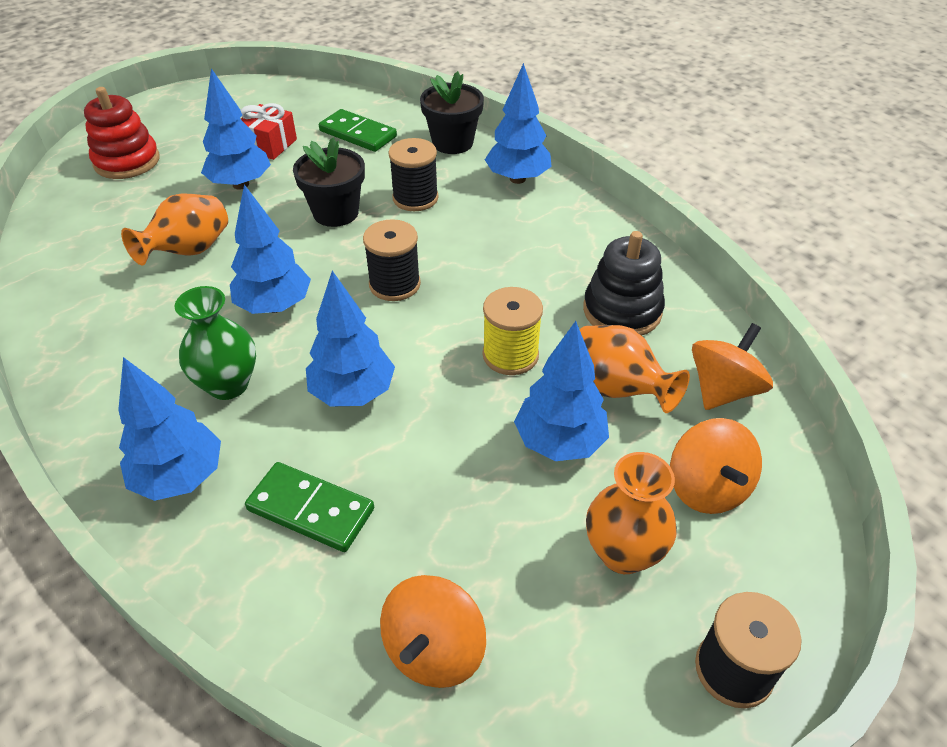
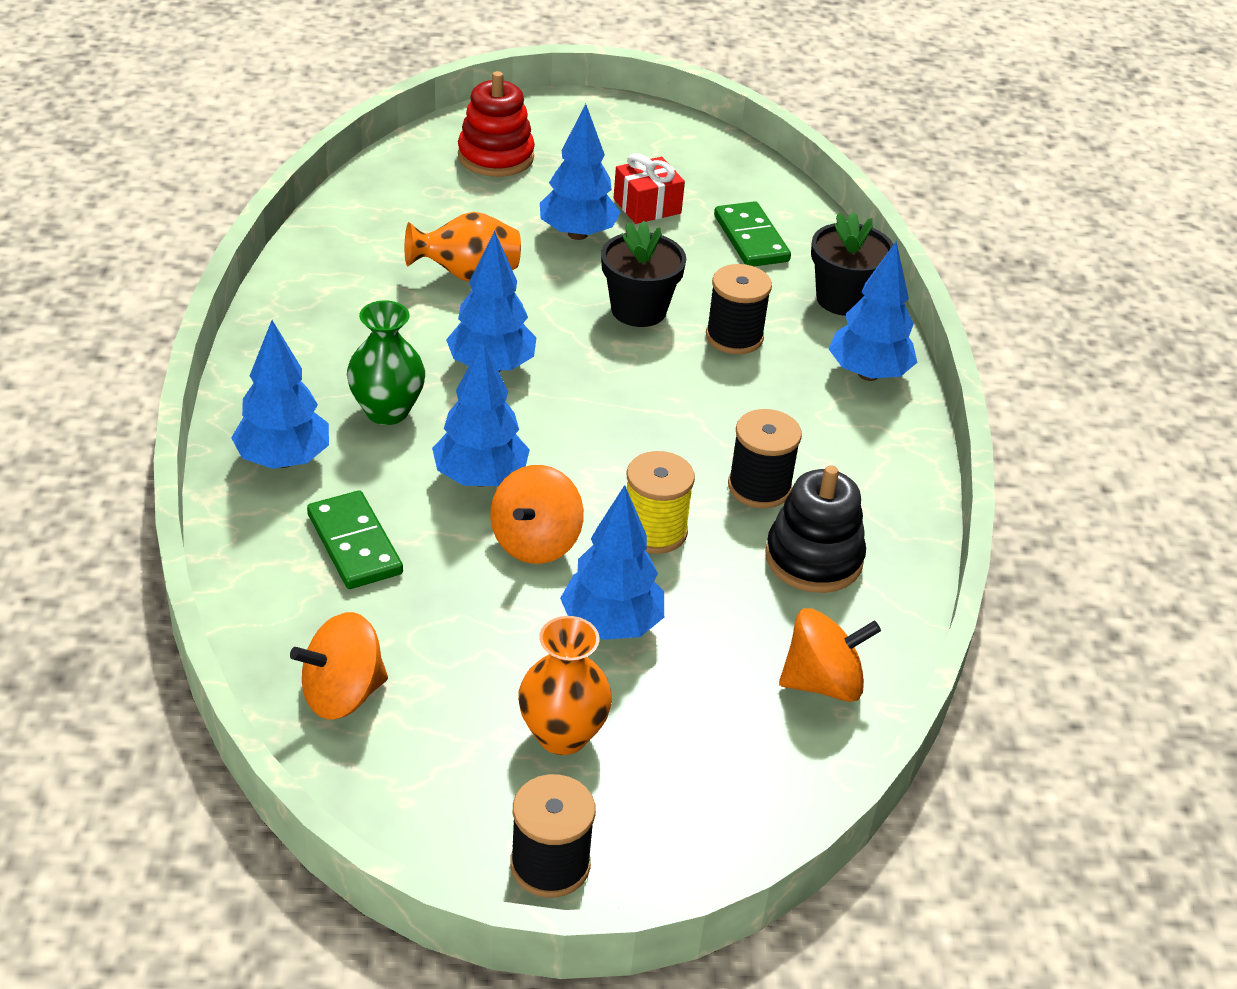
camera: 35 degrees right, 5 degrees down
black spool [363,219,421,301] -> black spool moved to [728,409,802,508]
orange vase [579,325,690,413] -> none
orange spinning top [670,418,762,514] -> orange spinning top moved to [490,465,584,564]

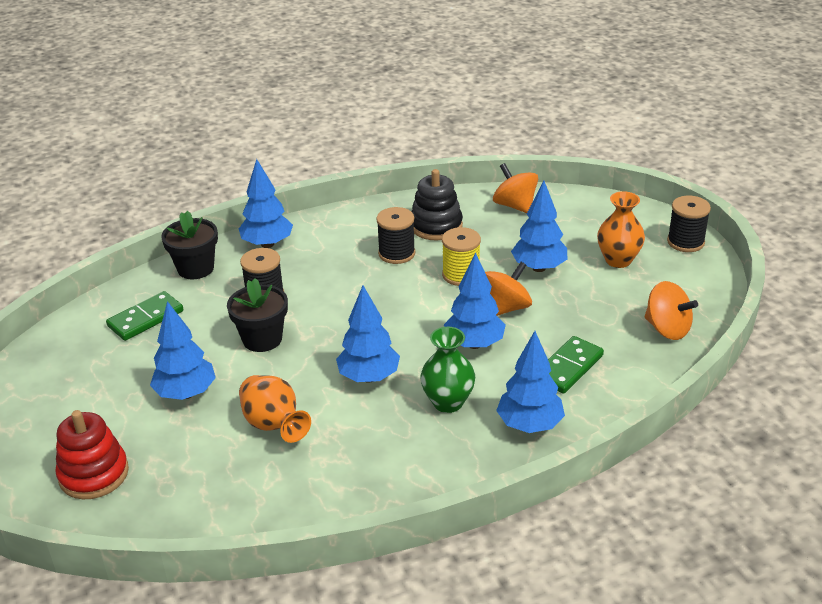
camera: 110 degrees left, 5 degrees down
orange spinning top [490,465,584,564] -> orange spinning top turned 45 degrees counterclockwise [485,262,532,316]
red gift [614,153,685,224] -> none

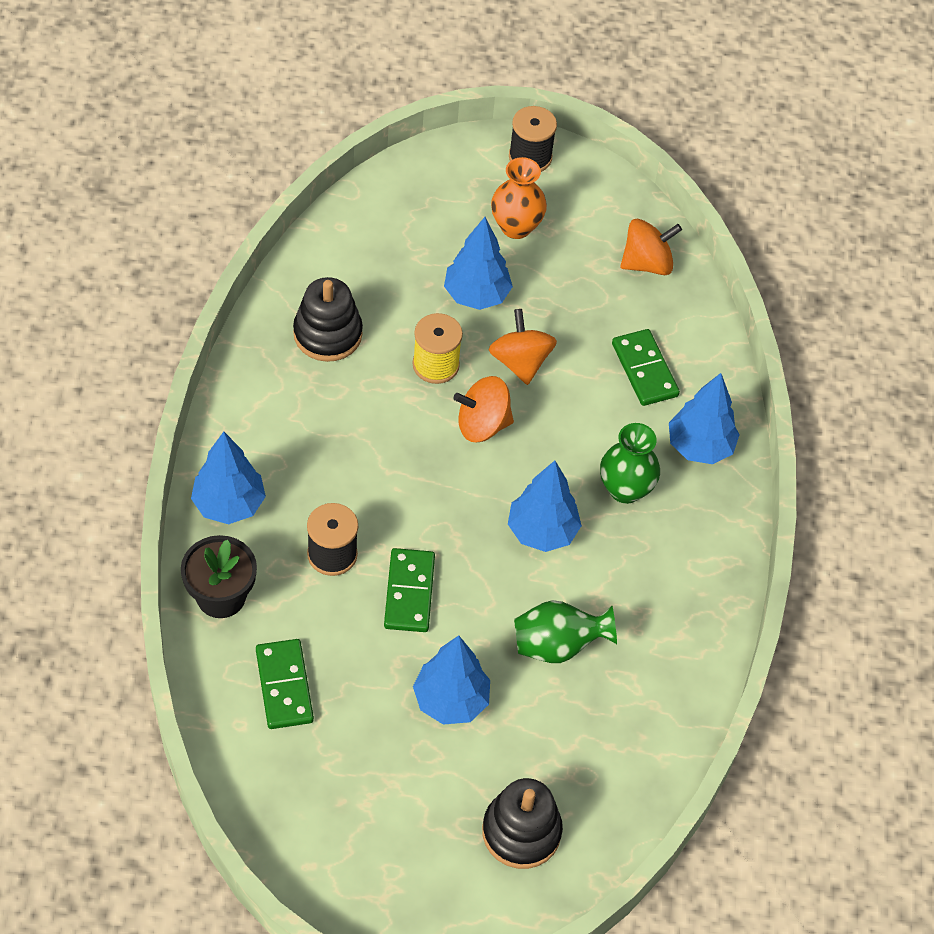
camera: 65 degrees left, 20 degrees up
red stacking toy [56,410,129,499] -> black stacking toy [482,778,563,869]
black flower pot [227,278,288,352] -> green domino [384,548,435,632]
orange vase [239,375,311,443] -> green vase [514,600,617,663]
black spool [376,207,415,264] -> none
blue tree [444,252,506,349] -> none
orange spinning top [493,163,538,213] -> orange spinning top moved to [454,376,514,442]

